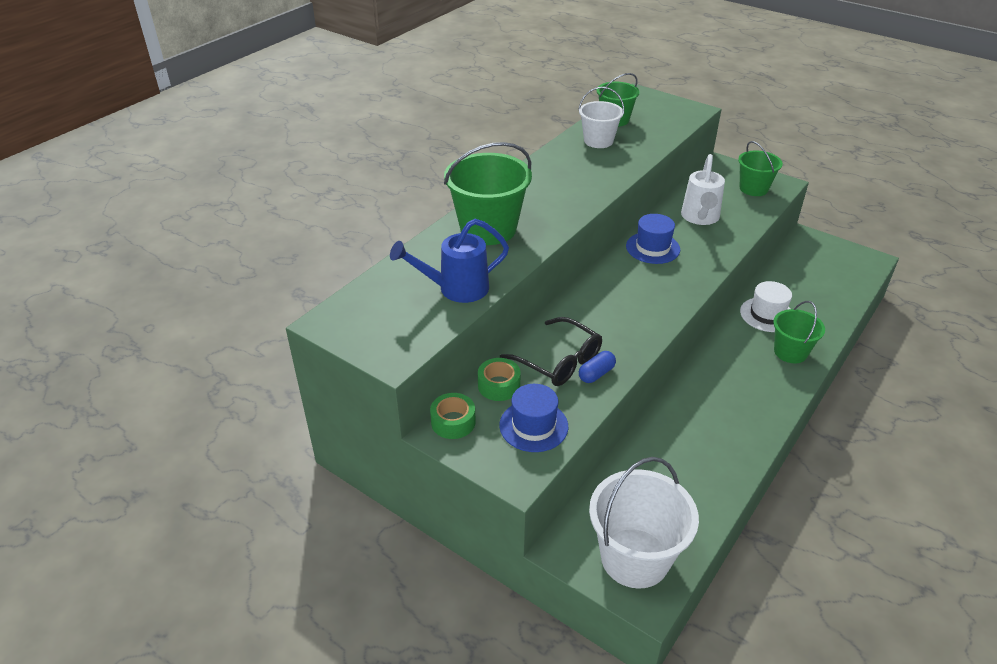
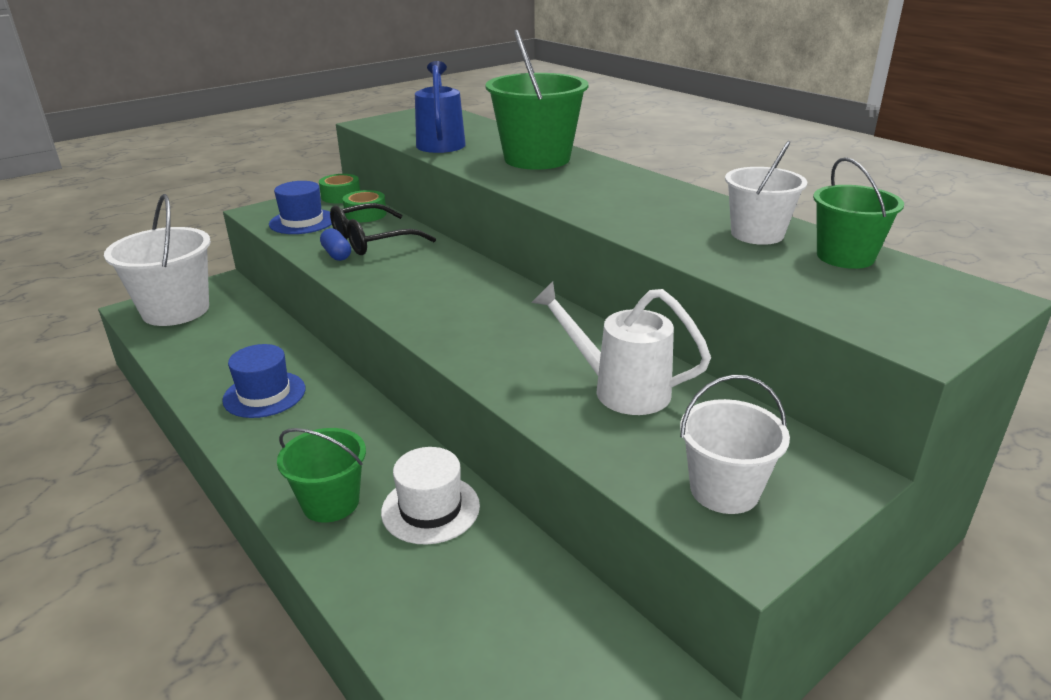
camera: 105 degrees right, 10 degrees down
blue hat [626,214,680,264] -> blue hat moved to [222,344,305,418]
green bucket [738,141,783,196] -> white bucket [680,375,790,514]

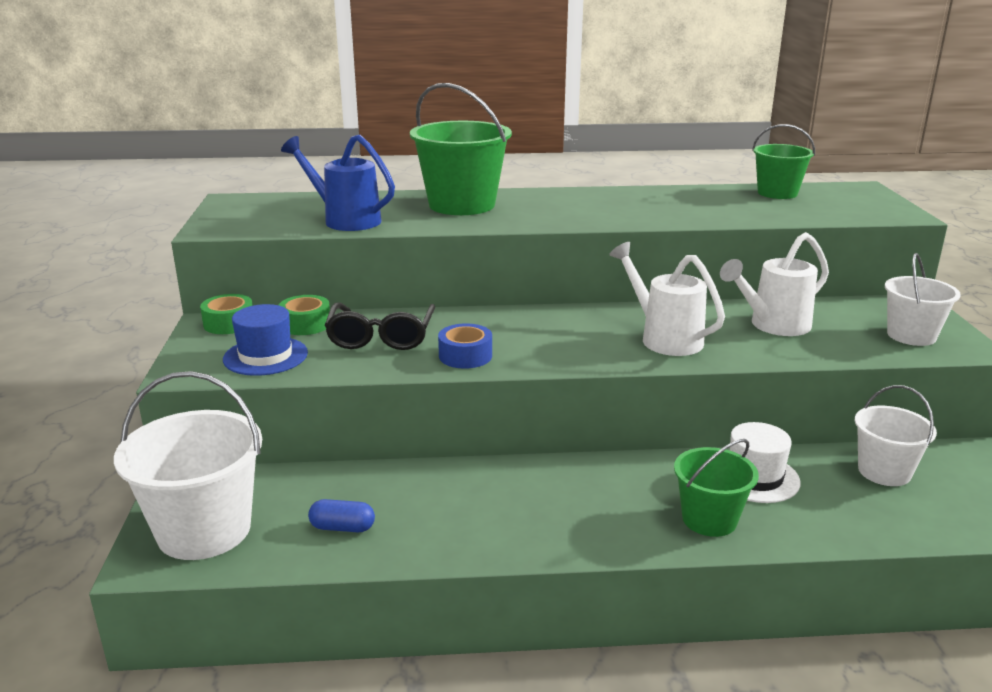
camera: 55 degrees left, 5 degrees down
blue hat [222,344,305,418] -> none
blue capsule [320,228,351,261] -> blue capsule moved to [308,499,375,532]
white bucket [725,141,807,245] -> white bucket moved to [855,385,937,486]
none -> blue tape [438,323,492,369]
none -> white watering can [609,242,725,356]

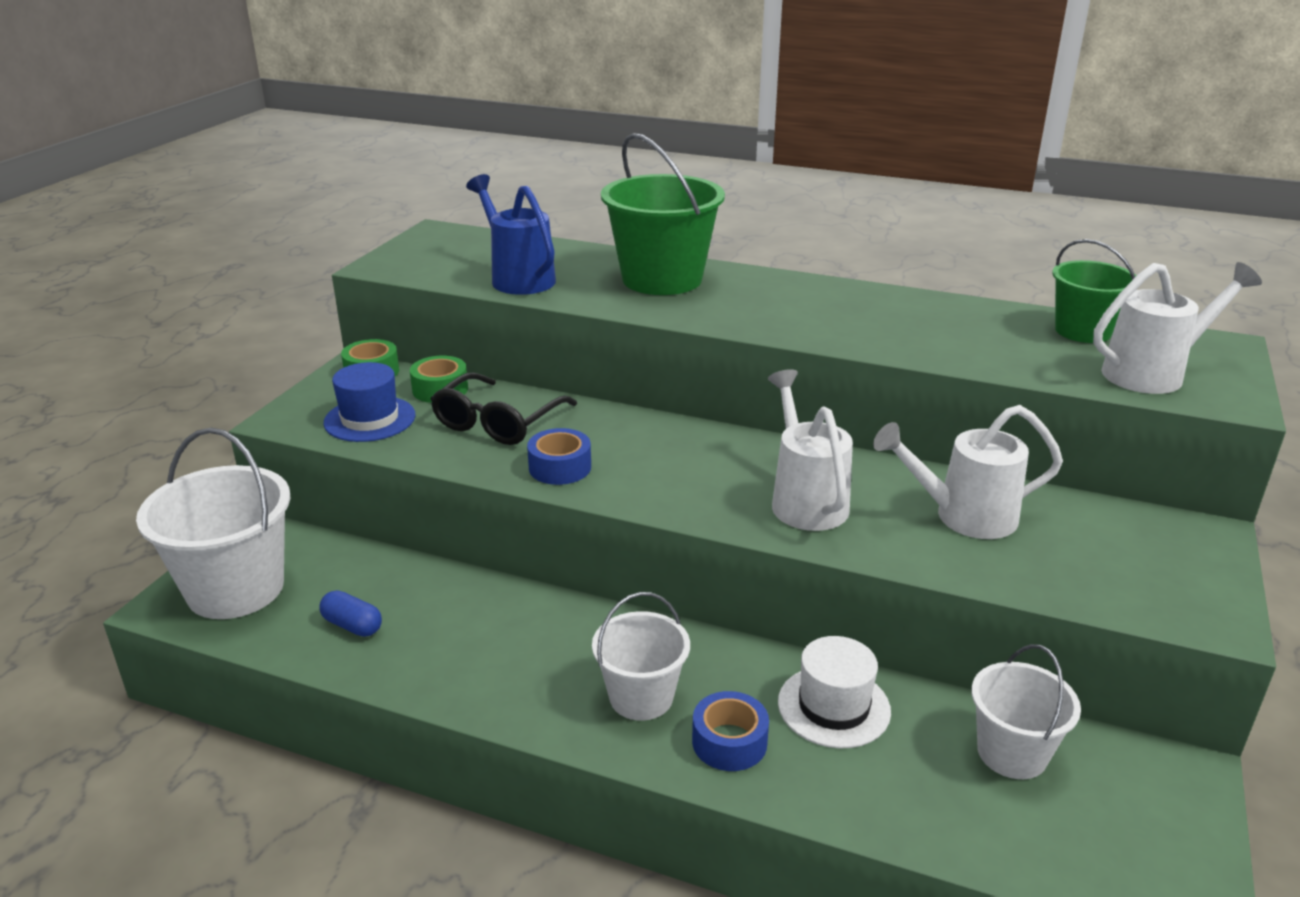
camera: 25 degrees right, 5 degrees up
green bucket [674,439,759,537] -> blue tape [692,691,769,771]
white bucket [885,253,961,346] -> white bucket moved to [592,592,690,721]
none -> white watering can [1093,262,1262,394]

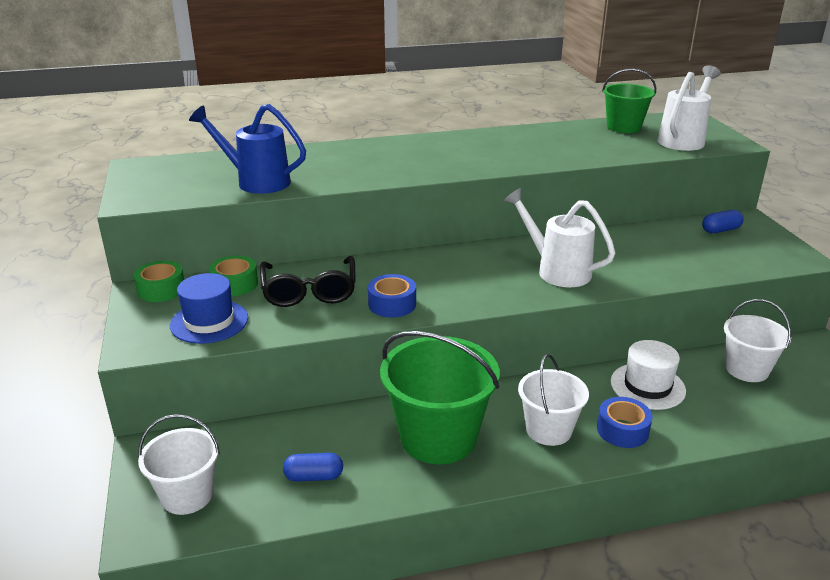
camera: 35 degrees left, 0 degrees up
white bucket [136,428,291,619] -> white bucket [138,414,220,515], size x0.61
green bucket [601,133,725,295] -> green bucket moved to [380,331,500,464]
white watering can [873,405,1063,539] -> none
none -> blue capsule [702,210,744,233]

